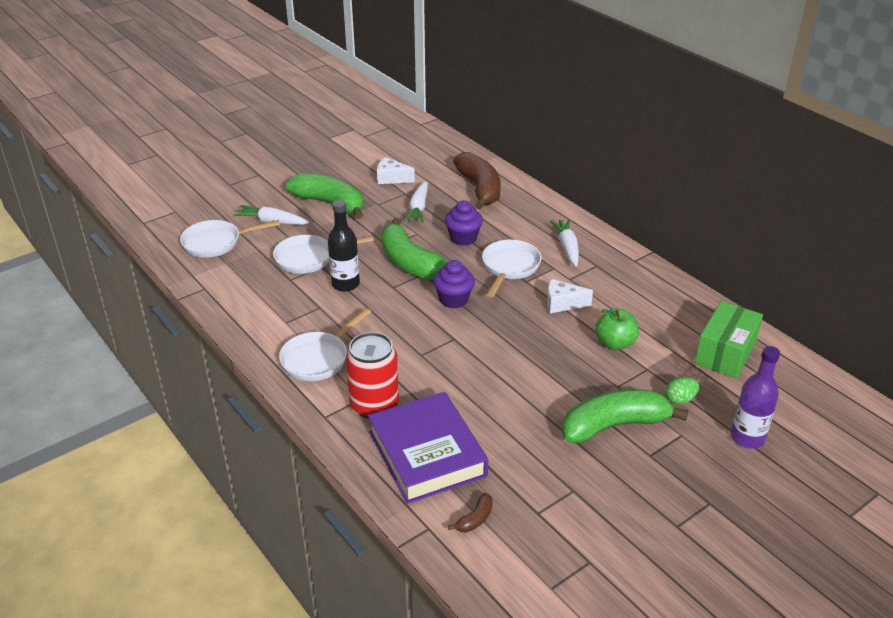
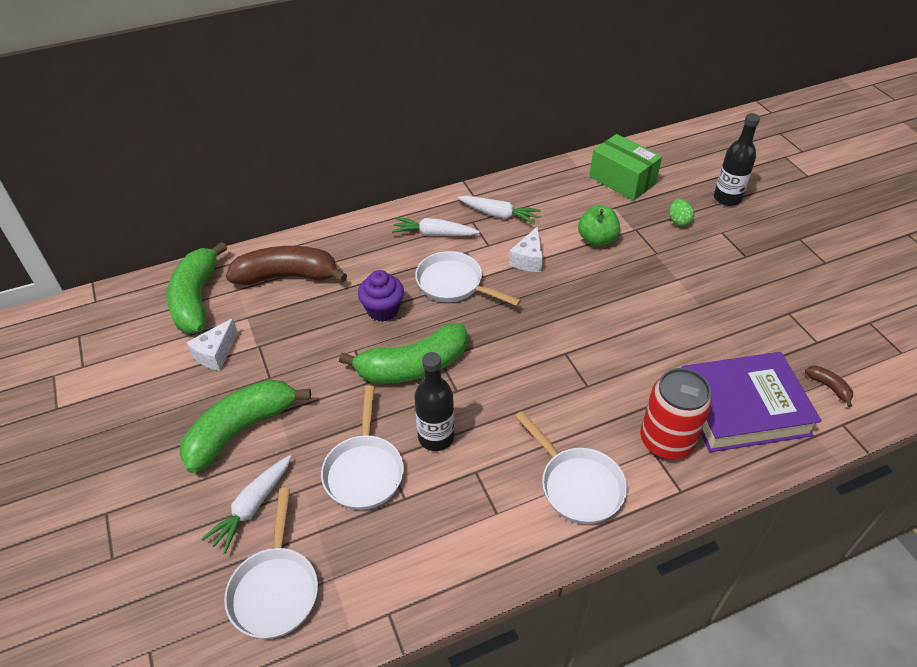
camera: 75 degrees left, 10 degrees up
white carrot [404,181,428,223] -> white carrot moved to [458,196,541,224]
purple cupcake [433,260,475,309] -> none
green banana [562,390,688,443] -> green banana moved to [167,242,227,333]
purple bottle [731,346,780,449] -> black bottle [714,113,760,206]

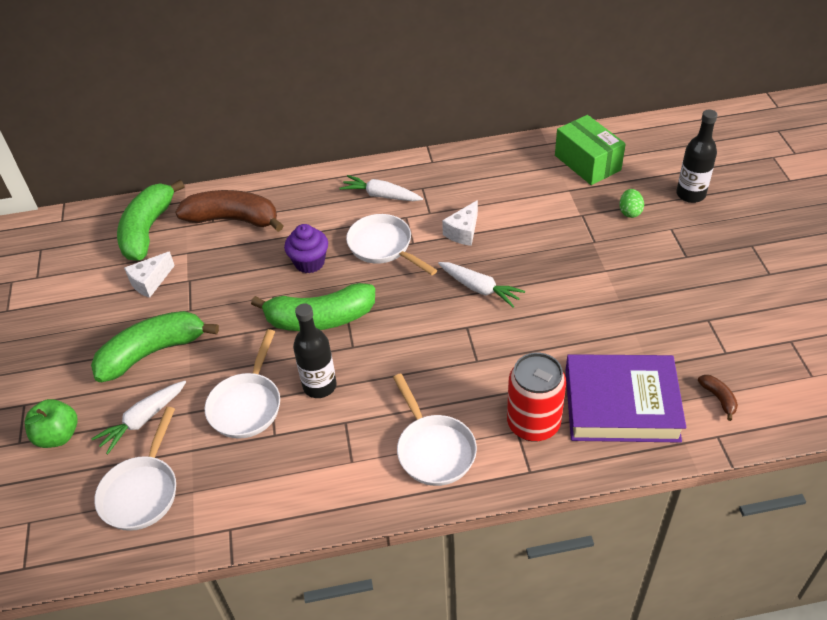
camera: 15 degrees right, 0 degrees up
white carrot [458,196,541,224] -> white carrot moved to [438,262,525,307]
green apple [578,206,620,246] -> green apple moved to [25,399,78,448]

